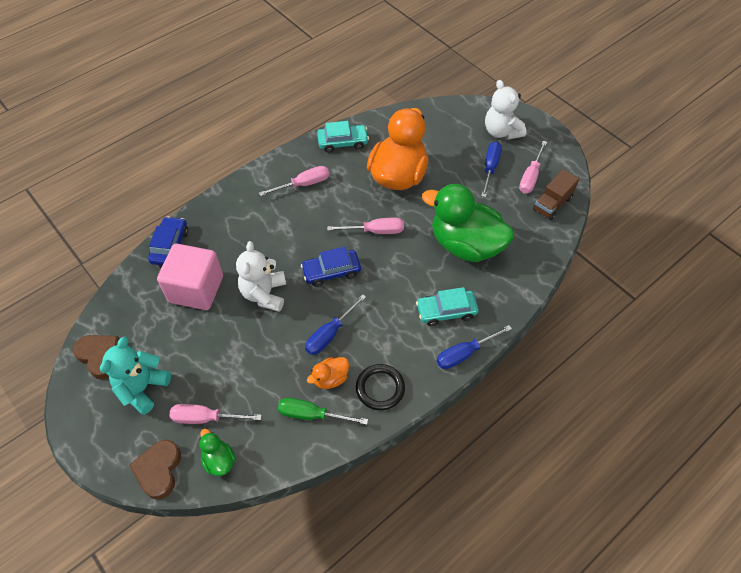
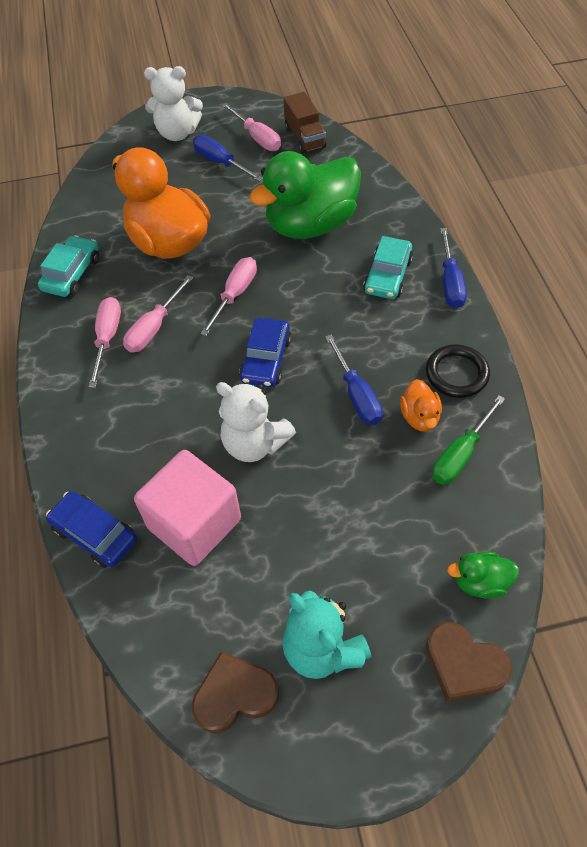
camera: 60 degrees left, 0 degrees up
pink screwdriver [169,404,262,424] -> pink screwdriver moved to [123,275,193,352]

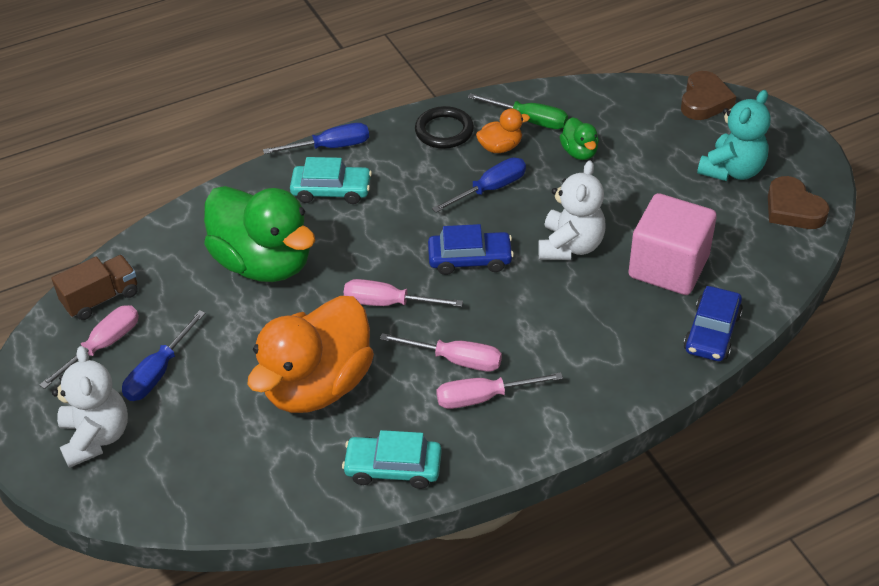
camera: 105 degrees left, 10 degrees down
green duck [447,552,519,599] -> green duck moved to [560,117,599,160]

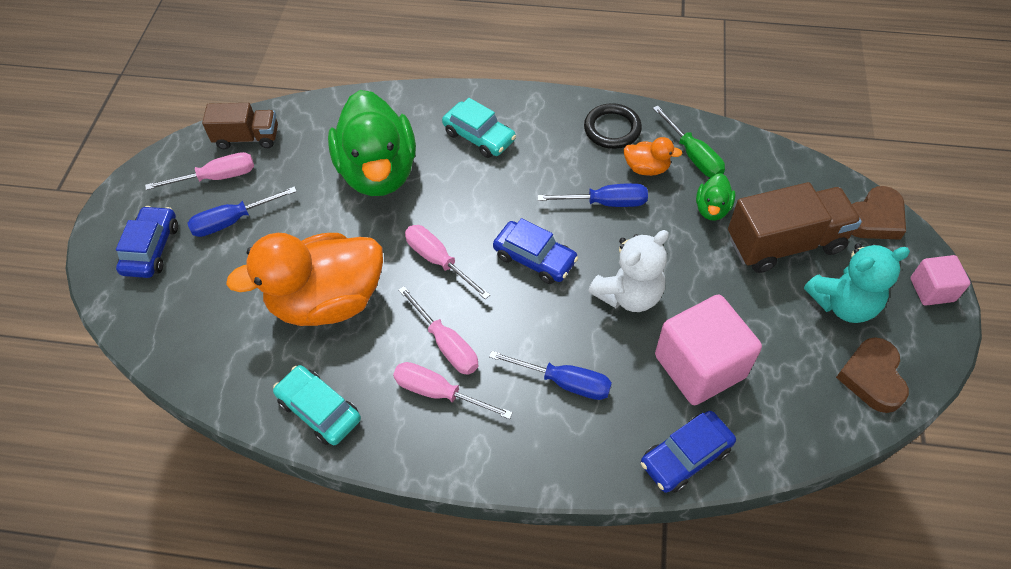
camera: 35 degrees right, 10 degrees up
white teddy bear [52,346,128,468] -> blue car [116,206,178,278]
blue screwdriver [263,123,369,154] -> blue screwdriver moved to [489,351,612,400]
none -> brown truck [728,182,862,273]
none -> pink cube [910,255,970,306]

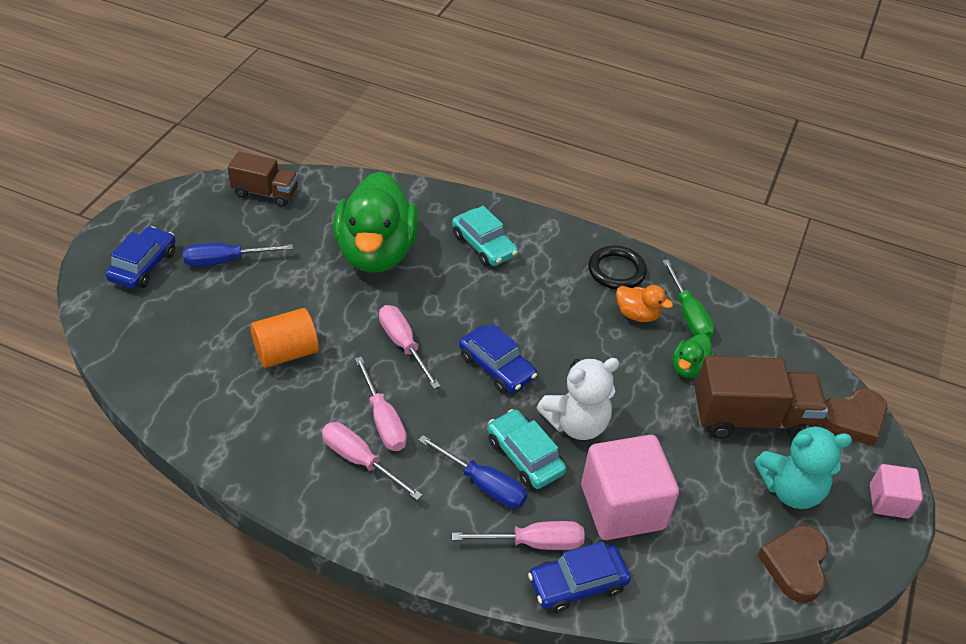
camera: 10 degrees right, 10 degrees down
pink screwdriver [145,152,254,190] -> pink screwdriver moved to [452,521,585,550]
orange duck [226,233,383,326] -> orange cylinder [250,308,319,368]
turquoise car [273,365,361,445] -> turquoise car moved to [487,409,566,489]
blue screwdriver [537,183,648,207] -> none

